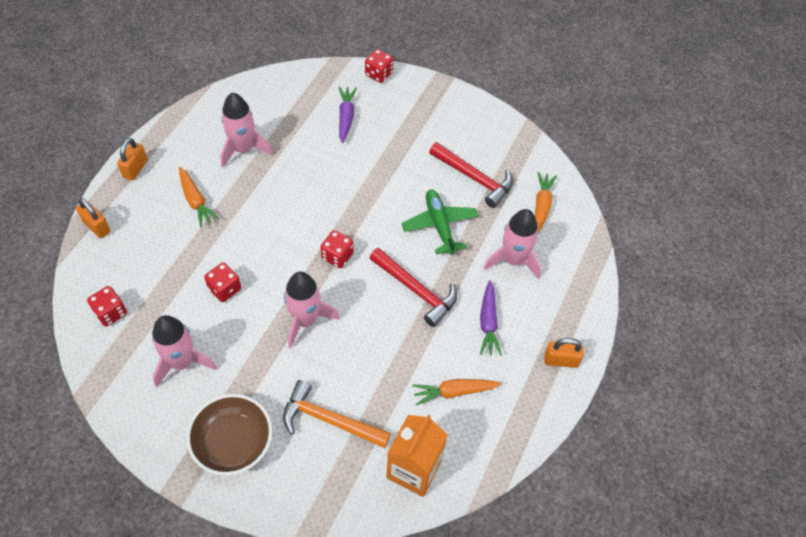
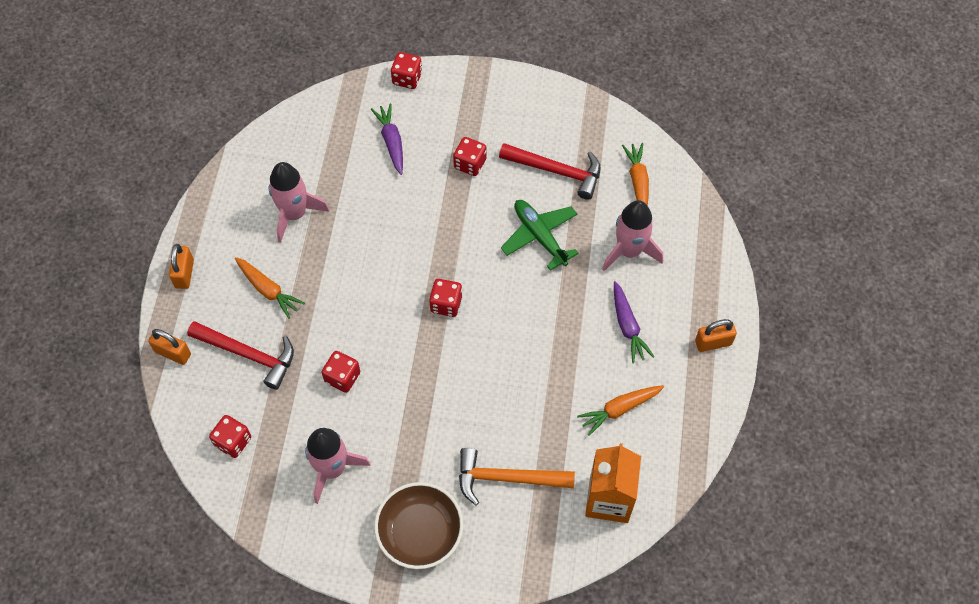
camera: 15 degrees left, 5 degrees up
pink rocket [284,271,340,348] -> none
red hammer [370,248,457,327] -> red hammer moved to [187,321,294,390]
none -> red dice [453,137,487,176]

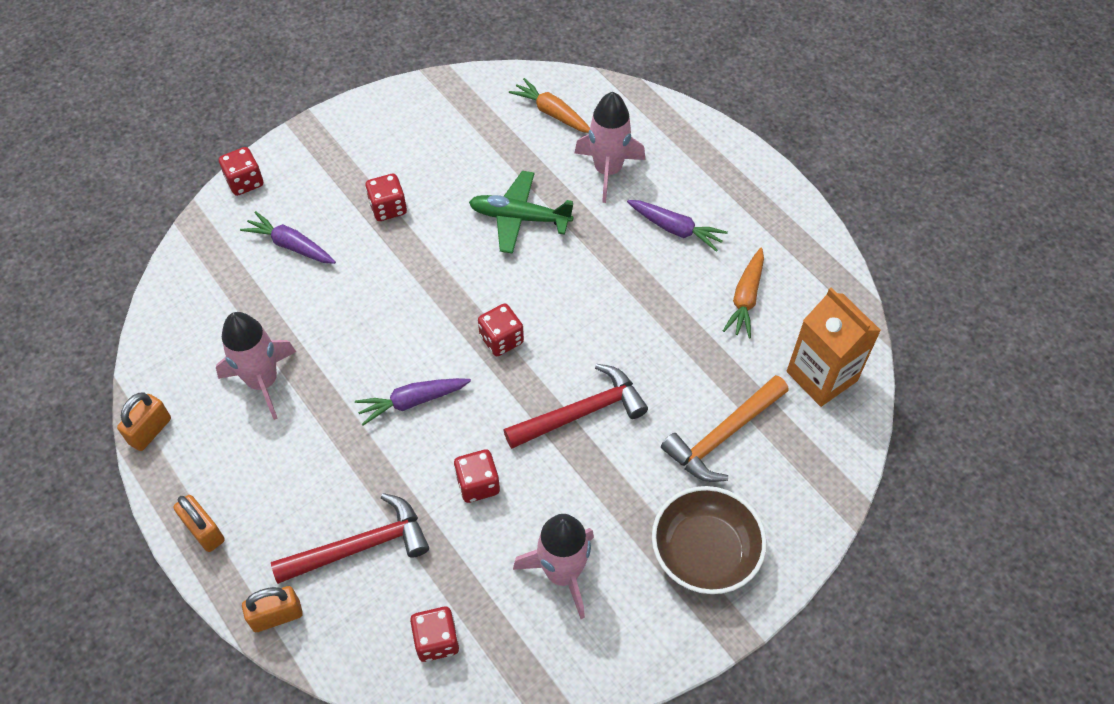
camera: 45 degrees left, 5 degrees down
orange carrot [235,257,305,319] -> none
red hammer [499,143,601,200] -> red hammer moved to [504,364,648,449]
orange padlock [695,319,737,352] -> orange padlock moved to [117,393,171,451]
none -> purple carrot [355,378,471,425]

